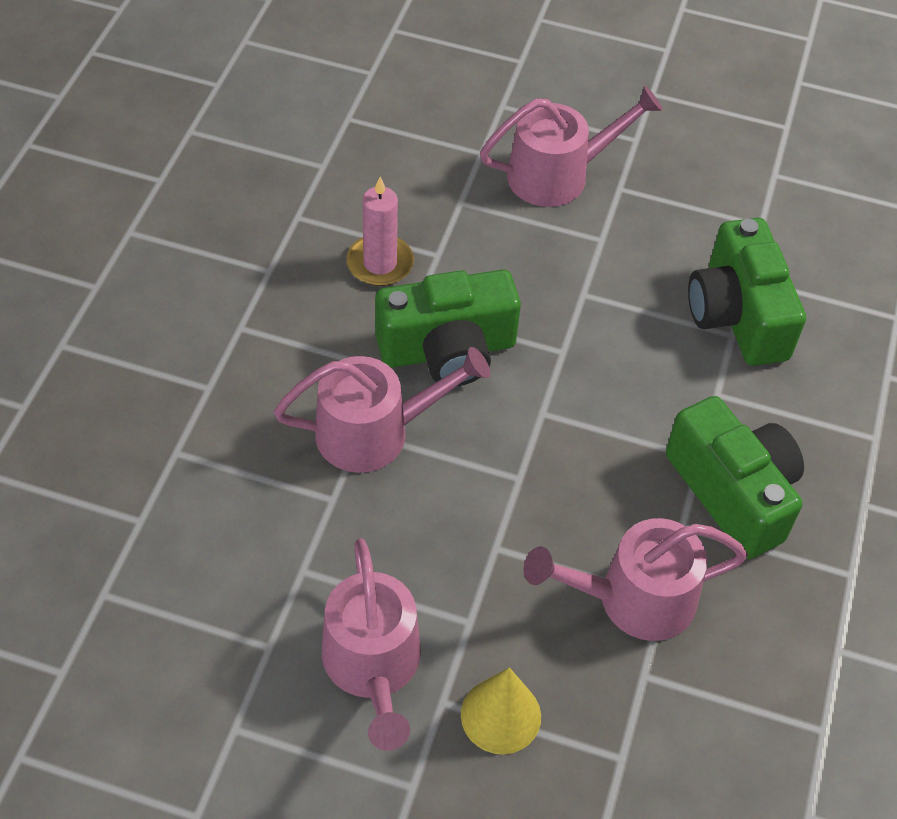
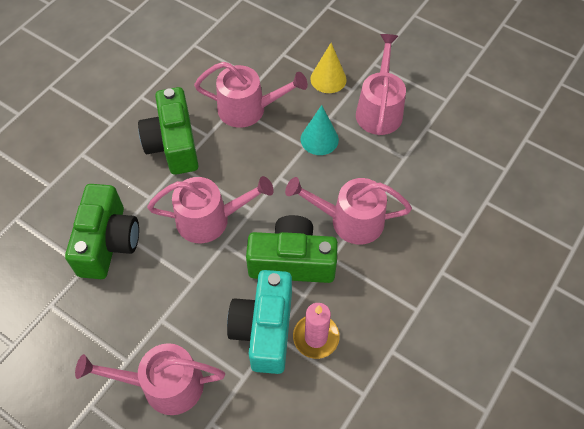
camera: 160 degrees left, 5 degrees up
none -> pink watering can [147,176,274,243]
none -> turquoise camera [227,270,292,374]
none -> turquoise cone [301,105,339,155]

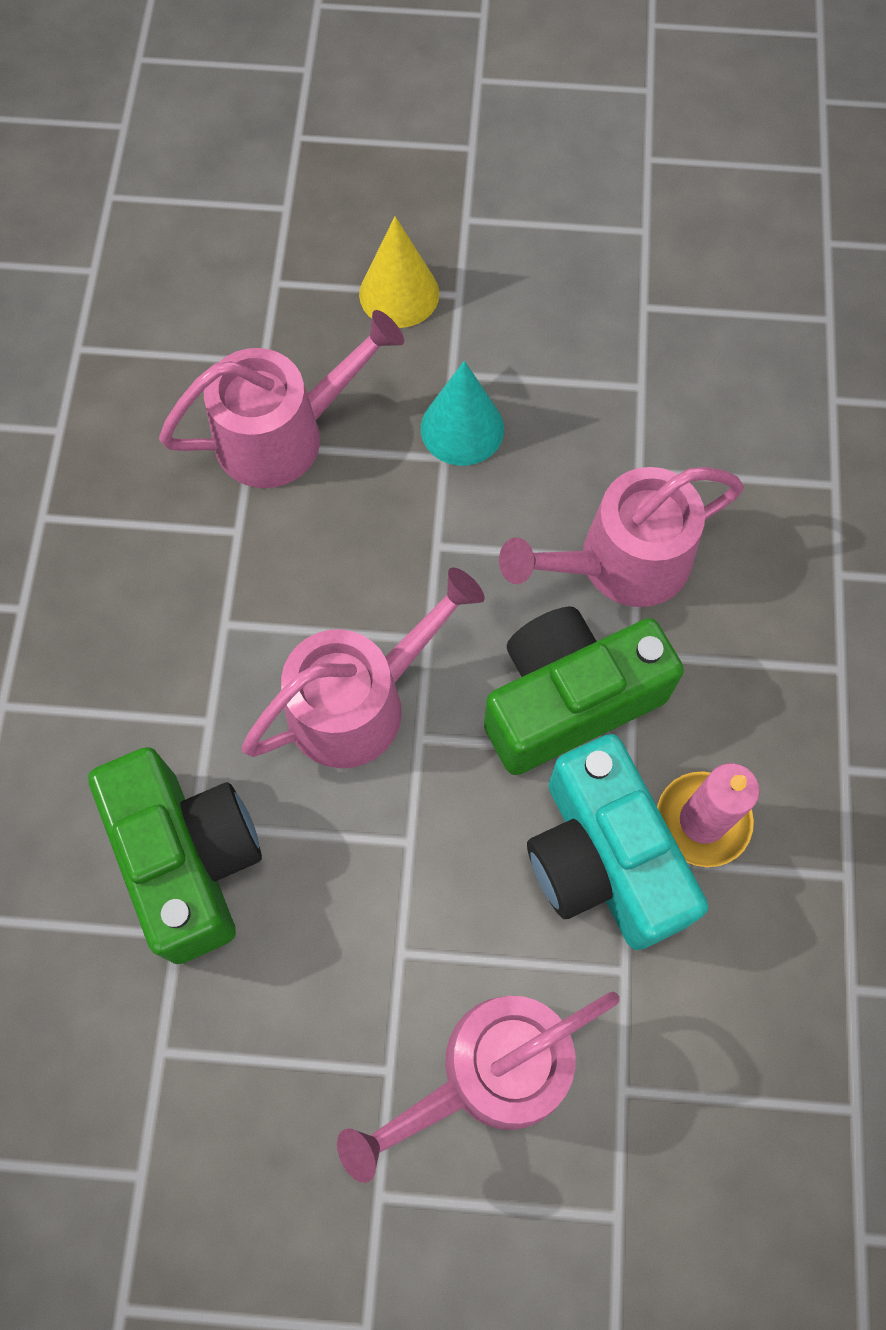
camera: 30 degrees left, 10 degrees up
green camera [138,87,198,175] -> none
pink watering can [356,34,406,135] -> none

